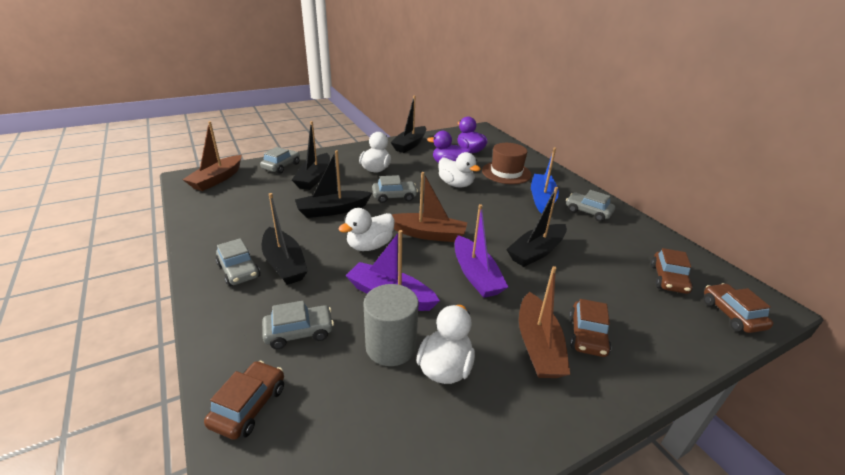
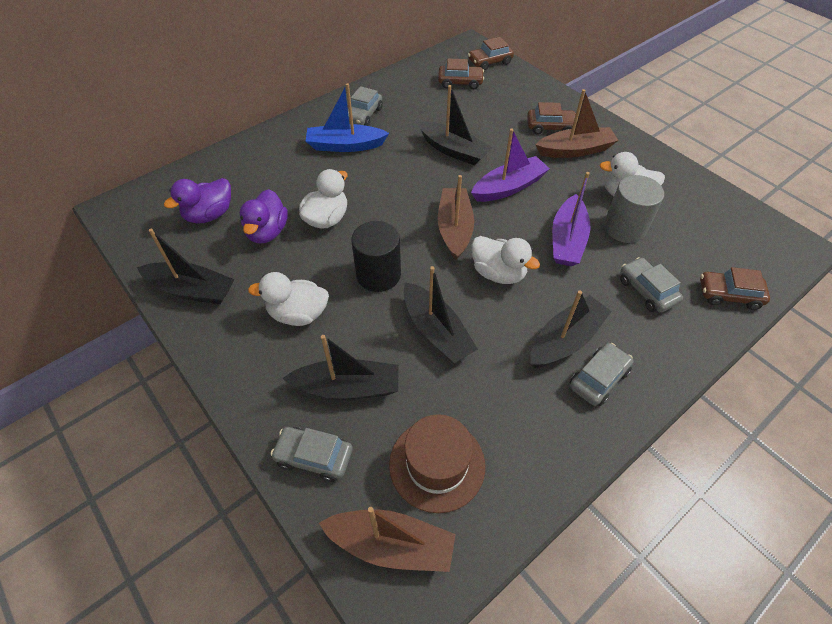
camera: 100 degrees left, 20 degrees up
grey car [372,175,418,203] -> black cylinder [351,221,401,292]
brown hat [482,143,532,184] -> brown hat moved to [389,414,485,513]

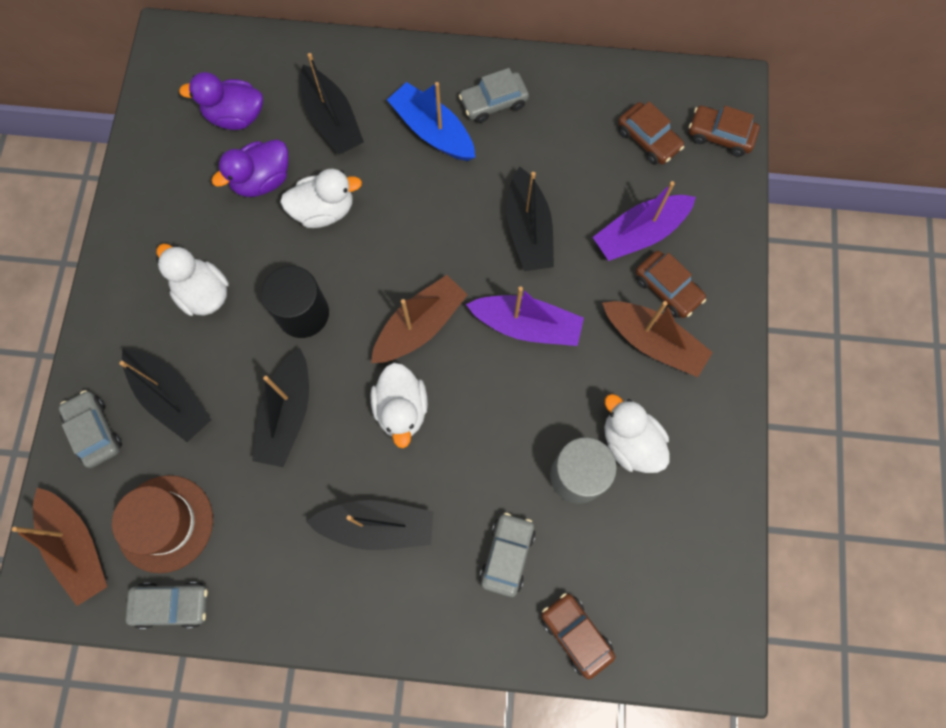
camera: 45 degrees right, 20 degrees up
black boat [137,229,235,304] -> black boat moved to [300,53,364,154]
purple boat [552,172,590,266] -> purple boat moved to [593,181,696,261]
grey car [570,343,634,406] -> grey car moved to [125,582,208,629]

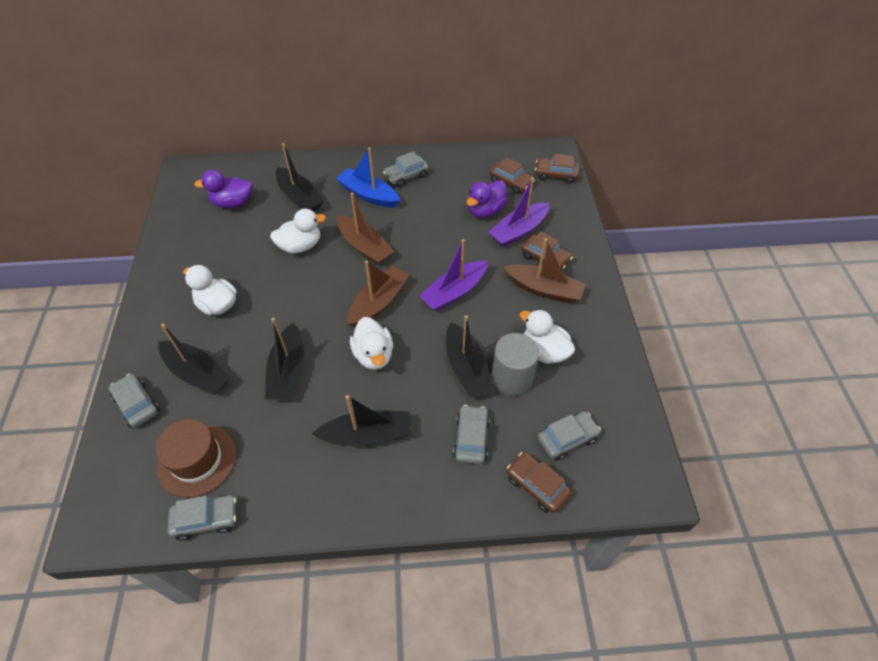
camera: 10 degrees left, 20 degrees down
brown boat [12,488,107,606] -> brown boat moved to [337,193,394,265]
purple duck [211,139,288,197] -> purple duck moved to [467,180,507,218]
black cylinder [261,266,329,338] -> none
purple boat [466,286,584,346] -> purple boat turned 135 degrees clockwise [419,239,488,311]
black boat [507,166,554,271] -> black boat moved to [446,315,494,398]
none -> grey car [537,411,601,461]

